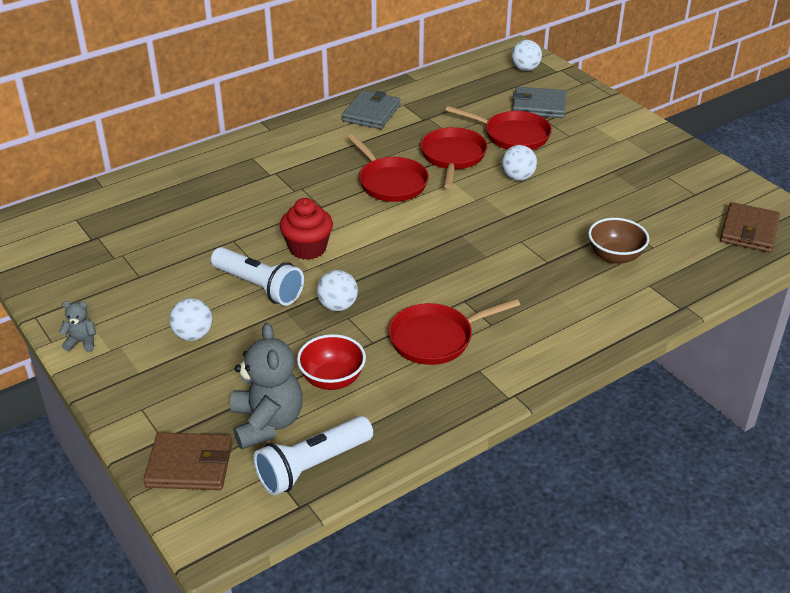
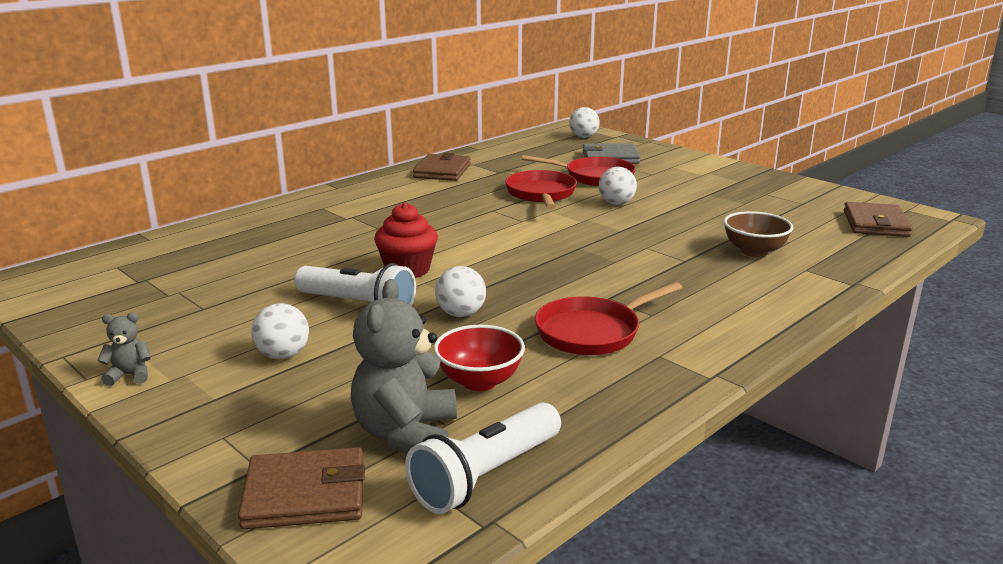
camera: 10 degrees left, 15 degrees down
grey teddy bear [230,323,302,449] -> grey teddy bear turned 150 degrees counterclockwise [351,279,457,454]
grey wallet [342,90,401,129] -> brown wallet [413,153,471,181]
red pan [347,134,429,202] -> none

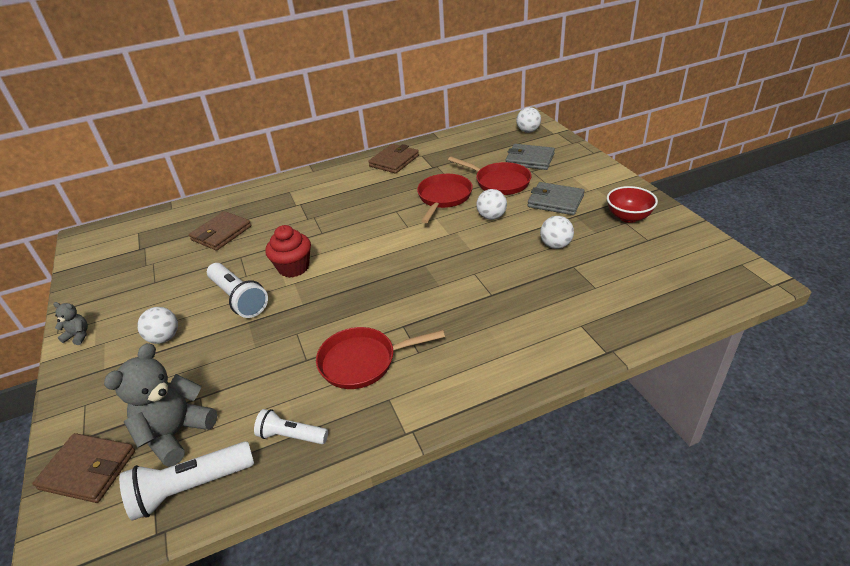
camera: 25 degrees right, 15 degrees up
red bowl [434,325,525,391] -> red bowl moved to [607,186,658,223]
white ball [435,266,486,317] -> white ball moved to [540,216,574,249]
brown bowl [724,211,793,257] -> none
brown wallet [844,202,913,237] -> brown wallet moved to [189,211,251,251]
none -> white flashlight [254,409,328,444]
none -> grey wallet [528,182,585,215]

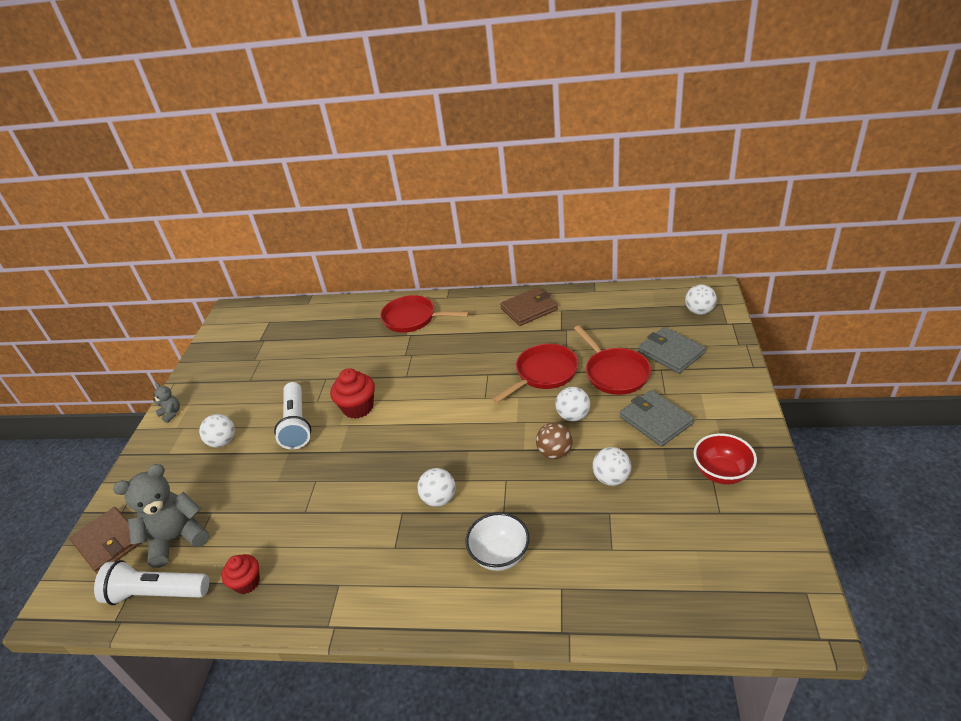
camera: 30 degrees right, 0 degrees up
brown wallet [189,211,251,251] -> none
white flashlight [254,409,328,444] -> red cupcake [221,554,260,594]
red pan [316,327,445,389] -> red pan moved to [380,295,469,333]
none -> white ball [417,468,456,507]
none -> white bowl [466,512,530,571]
none -> brown ball [536,423,573,459]

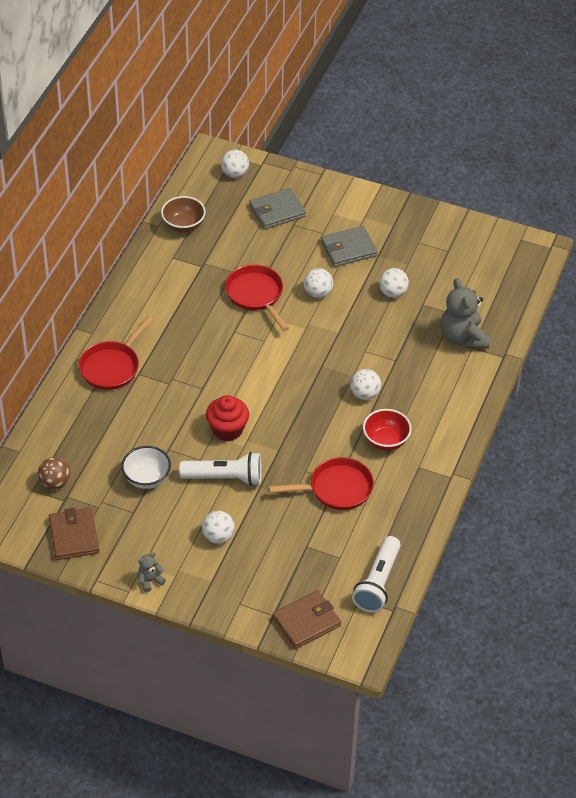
camera: 80 degrees left, 10 degrees up
grey teddy bear [113,464,209,568] -> grey teddy bear moved to [440,278,489,349]
red cupcake [221,554,260,594] -> none
white bowl [466,512,530,571] -> white bowl moved to [121,446,171,489]
brown wallet [500,287,558,326] -> brown wallet moved to [49,508,99,560]
brown ball [536,423,573,459] -> brown ball moved to [38,457,70,489]
red pan [574,325,651,395] -> red pan moved to [268,457,374,510]
red bowl [693,433,757,485] -> red bowl moved to [363,409,411,451]
none -> brown bowl [161,196,206,233]

